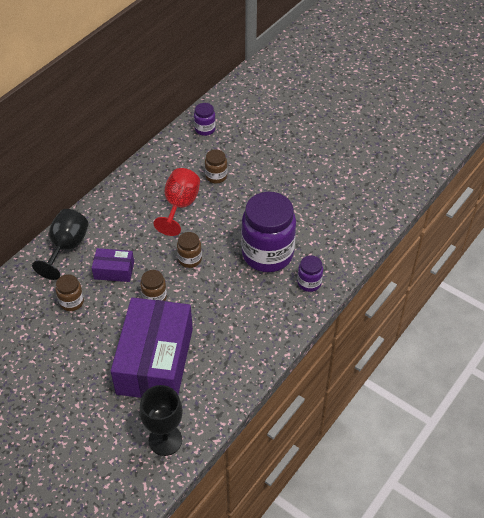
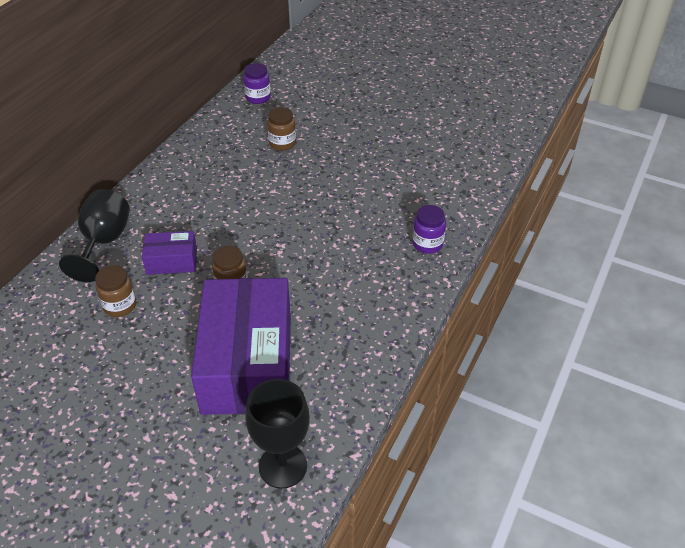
camera: 10 degrees left, 5 degrees down
red goblet [153,168,200,236] -> none
brown jar [177,232,202,268] -> none
purple jar [241,192,296,272] -> none

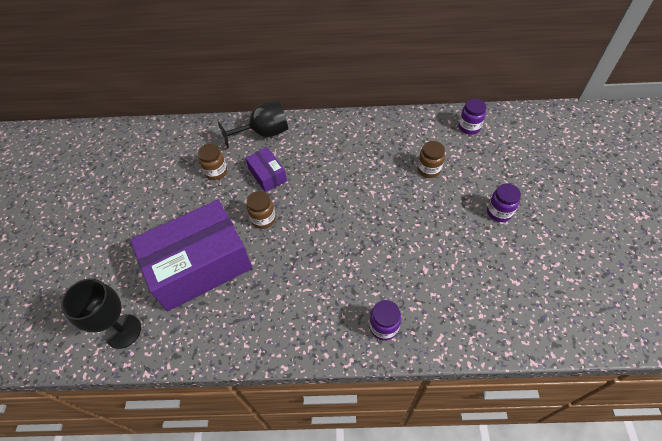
camera: 65 degrees right, 10 degrees up
none -> purple jar [487,184,521,222]

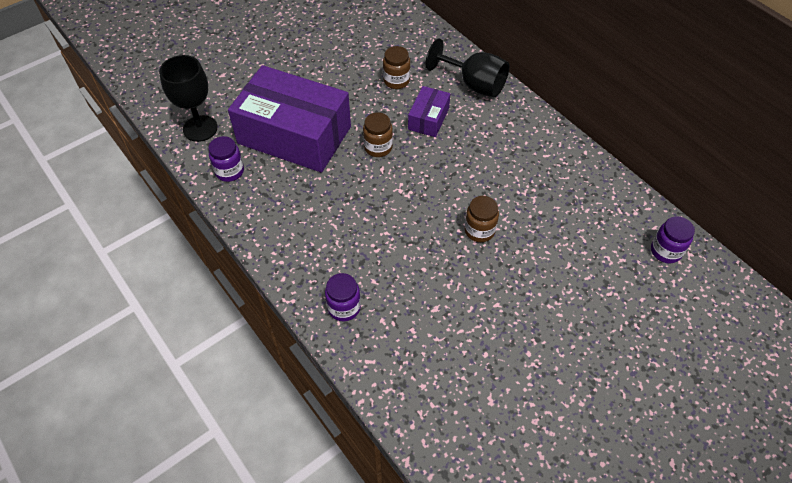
camera: 50 degrees right, 0 degrees up
brown jar [418,141,445,178] -> brown jar moved to [465,196,499,242]
purple jar [487,184,521,222] -> purple jar moved to [208,136,244,182]

